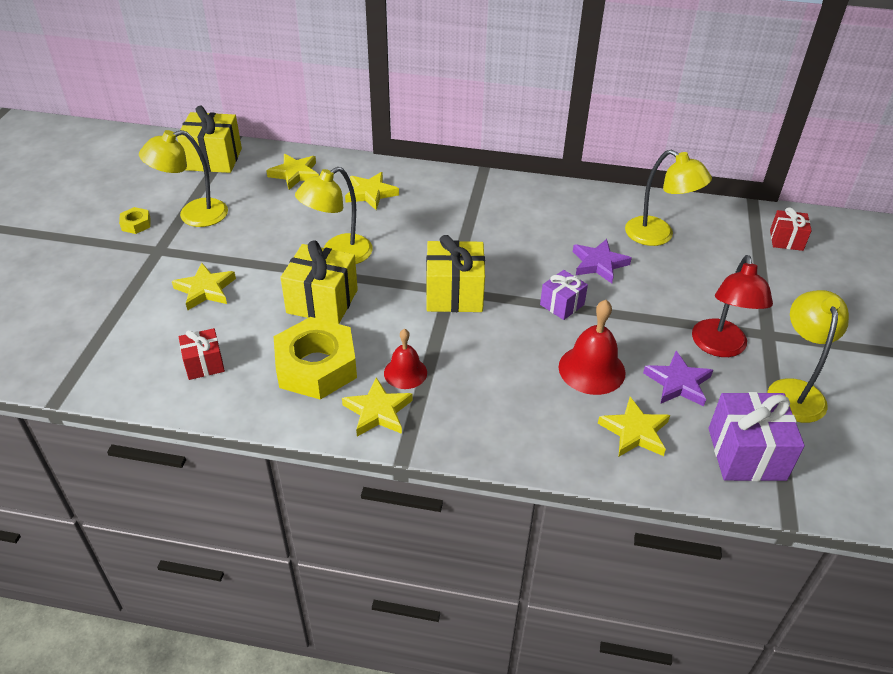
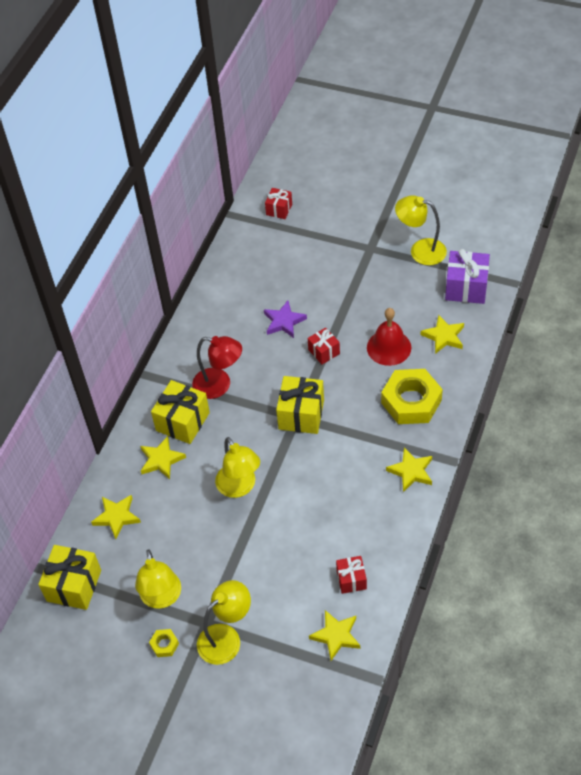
camera: 75 degrees left, 10 degrees up
yellow star [172,263,236,310] -> yellow star moved to [309,610,360,661]
yellow nut [274,317,357,400] -> yellow nut moved to [381,369,443,424]
yellow gift [280,240,358,324] -> yellow gift moved to [151,380,210,444]
red bell [384,329,427,389] -> none
purple gift [540,270,588,320] -> red gift [308,327,340,365]
yellow lamp [625,150,712,246] -> yellow lamp moved to [197,580,251,665]
purple star [643,351,713,406] -> none
red lamp [692,255,773,357] -> red lamp moved to [192,336,242,399]

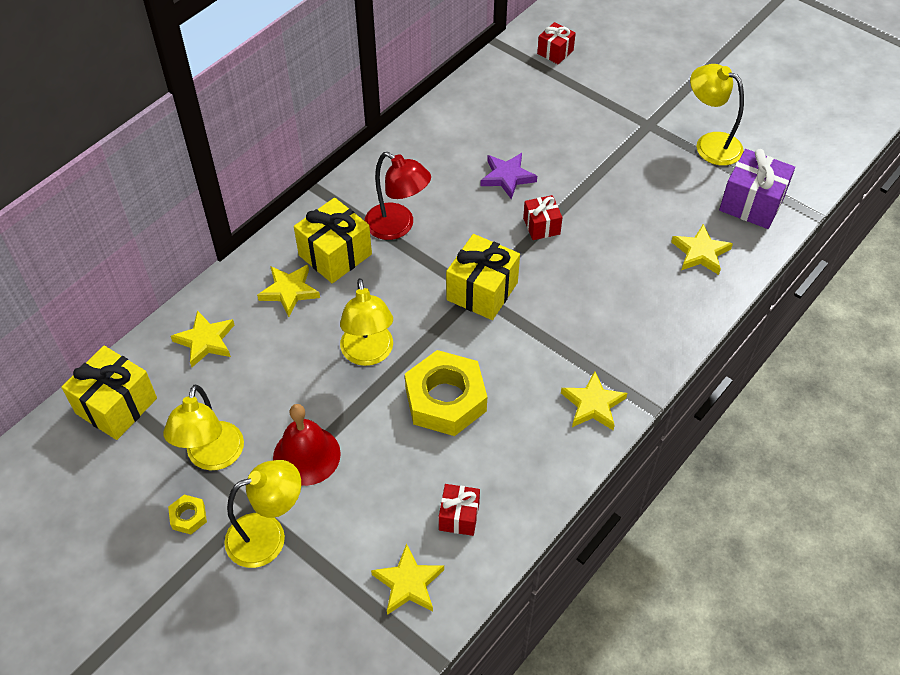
camera: 15 degrees right, 0 degrees up
red bell [367,308,411,366] -> red bell moved to [273,404,341,486]
yellow nut [381,369,443,424] -> yellow nut moved to [405,350,487,436]

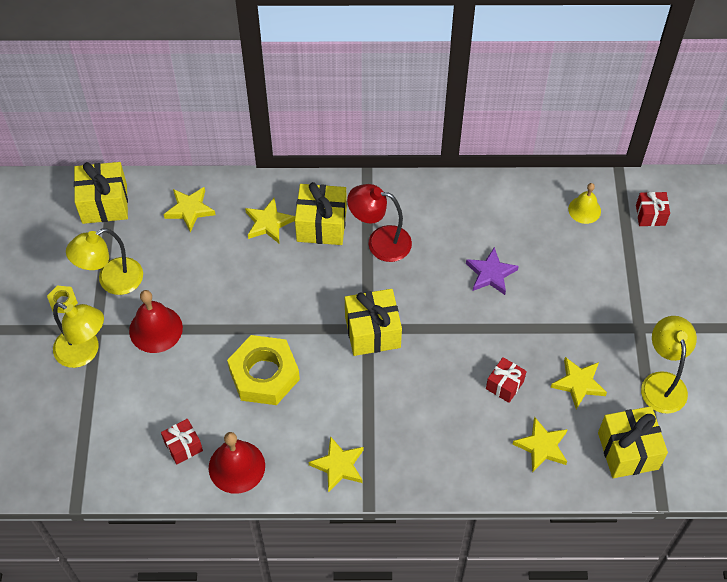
camera: 50 degrees right, 5 degrees up
yellow lamp [340,278,393,366] -> none
red lamp [365,152,431,240] -> red lamp turned 105 degrees clockwise [347,184,412,262]
yellow star [371,543,444,615] -> yellow star moved to [550,357,607,409]
red gift [523,195,563,240] -> red gift moved to [486,357,527,403]
purple gift [719,149,795,229] -> yellow gift [598,406,668,478]
none -> red bell [209,432,265,494]
none -> yellow bell [568,183,601,224]

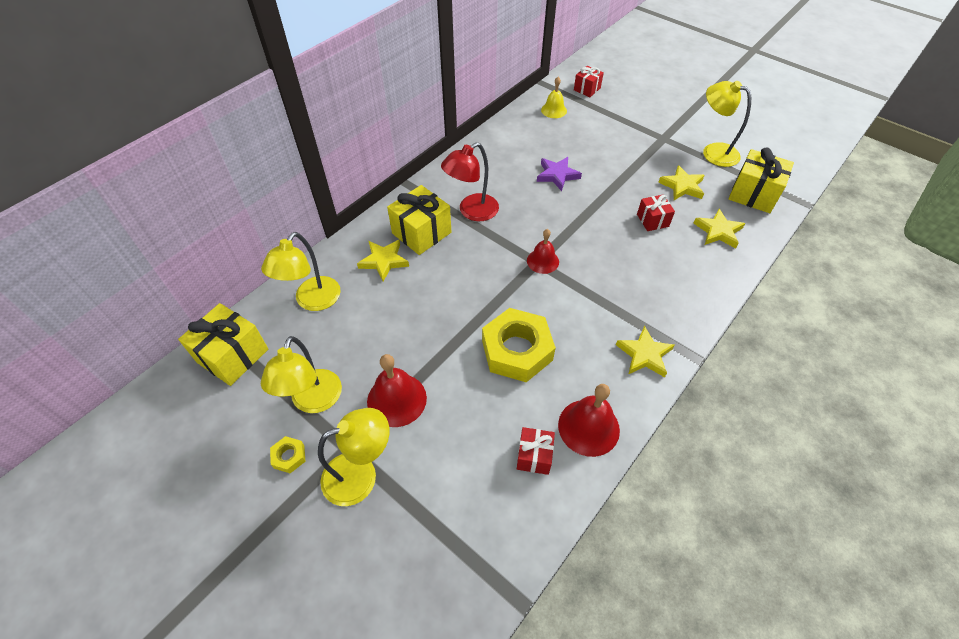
camera: 50 degrees left, 5 degrees down
yellow star [164,187,216,232] -> yellow lamp [261,232,341,311]
yellow gift [345,289,402,356] -> red bell [527,229,559,274]

